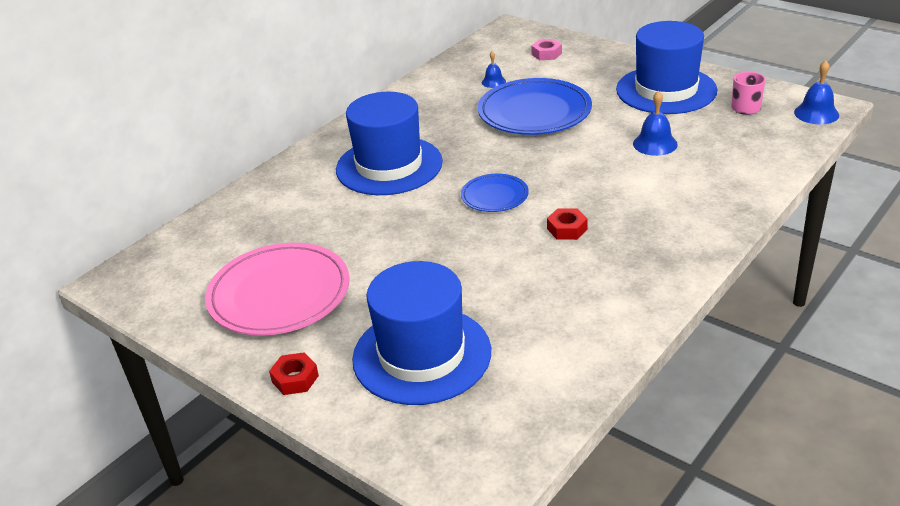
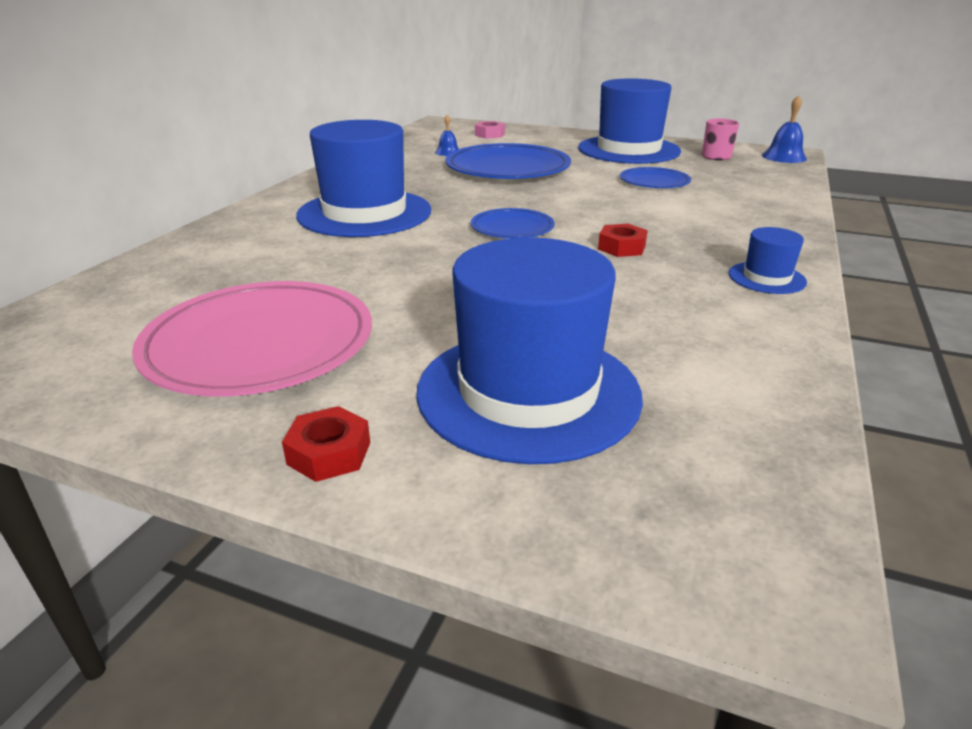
camera: 20 degrees left, 5 degrees down
blue bell [633,90,678,156] -> blue plate [620,167,691,188]
none -> blue hat [729,227,807,294]

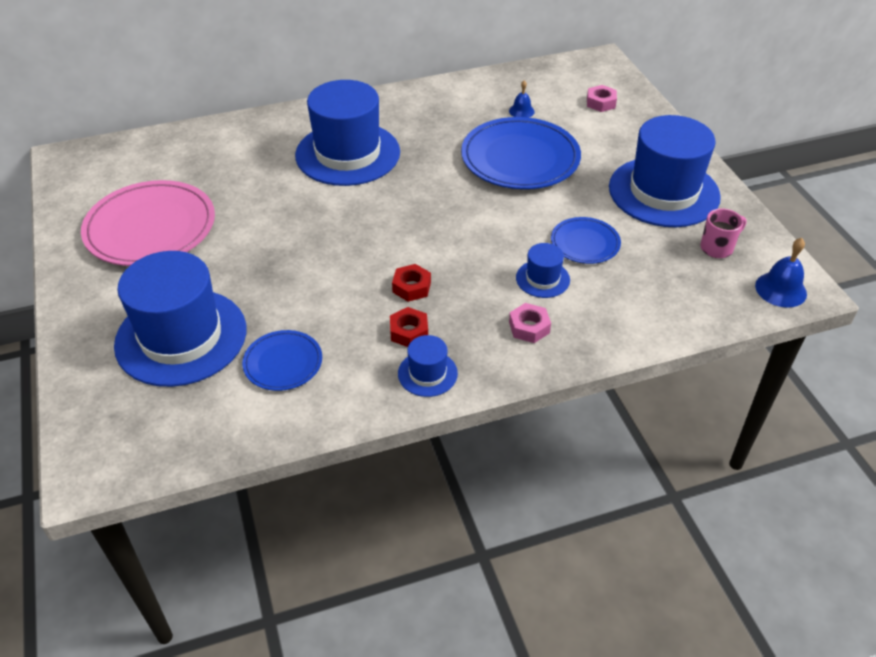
camera: 50 degrees right, 15 degrees up
red nut [282,406,370,482] -> red nut moved to [390,307,428,347]
blue plate [471,208,555,238] -> blue plate moved to [242,330,322,391]
none -> pink nut [509,303,551,343]
none -> blue hat [516,243,570,298]

